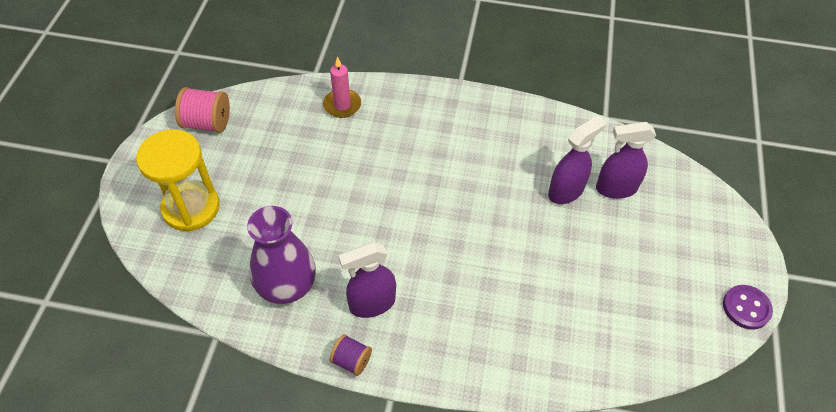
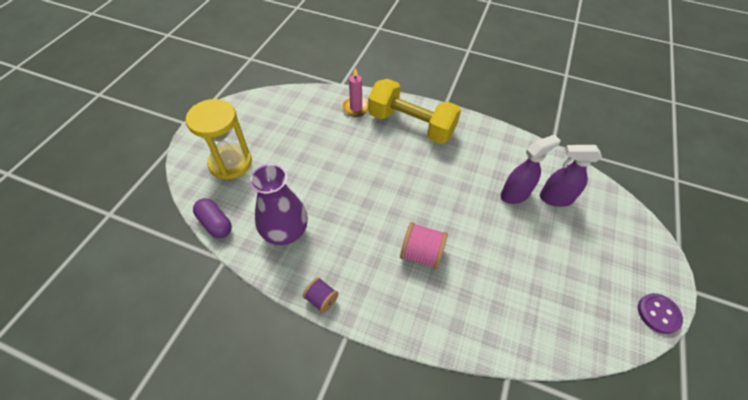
camera: 10 degrees right, 0 degrees up
pink spool [175,87,230,133] -> pink spool moved to [400,222,448,270]
purple spray bottle [338,242,396,318] -> none
none -> purple capsule [193,198,232,238]
none -> yellow dumbbell [368,79,461,144]

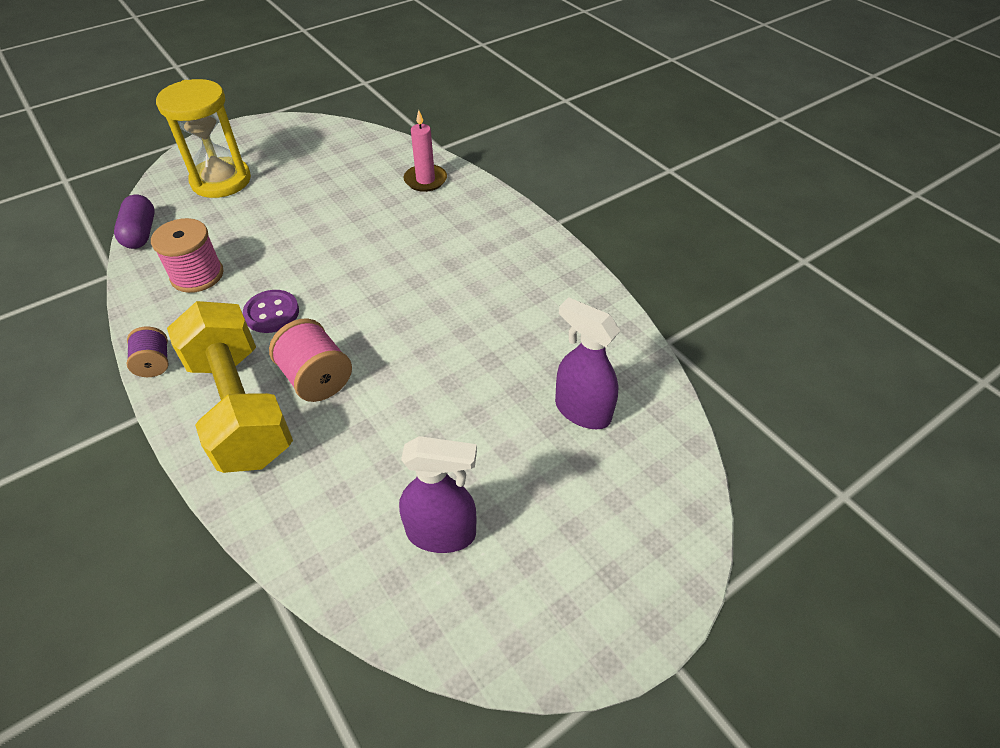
camera: 35 degrees right, 5 degrees down
purple vase [250,164,308,245] -> pink spool [151,218,223,293]
yellow dumbbell [368,79,461,144] -> yellow dumbbell moved to [167,301,293,473]
purple spray bottle [500,134,561,204] -> purple spray bottle moved to [399,436,477,553]
purple button [638,293,683,334] -> purple button moved to [243,290,299,333]

